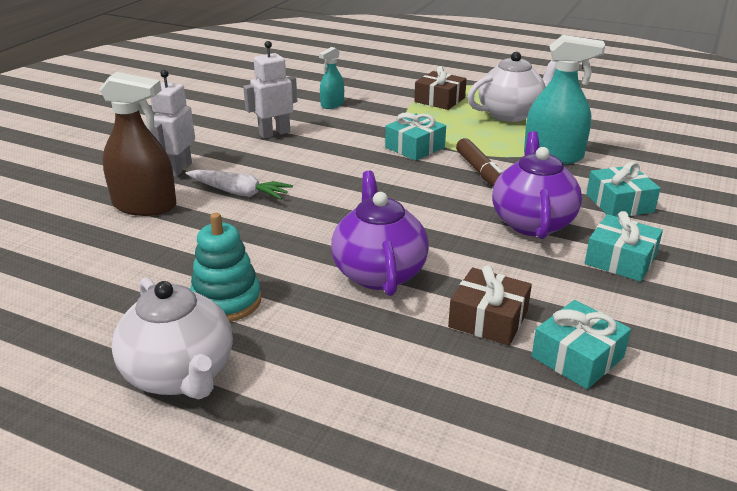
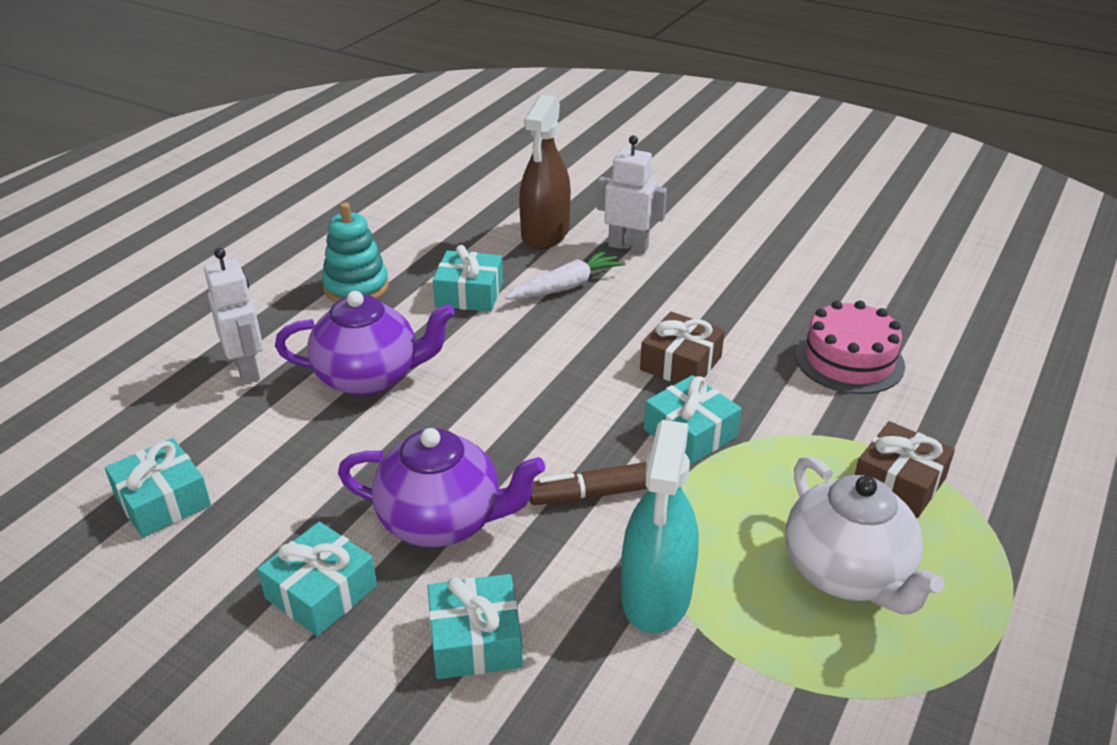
camera: 95 degrees right, 5 degrees up
white teapot [112,277,233,399] -> none
white carrot [186,170,293,199] -> white carrot turned 150 degrees counterclockwise [505,250,626,300]
white robot [243,41,297,139] -> white robot moved to [204,248,263,384]
turquoise spray bottle [319,47,344,109] -> pink cake [795,301,905,394]
brown gift [448,265,532,346] -> brown gift moved to [640,311,725,383]
none -> turquoise gift [433,245,503,312]

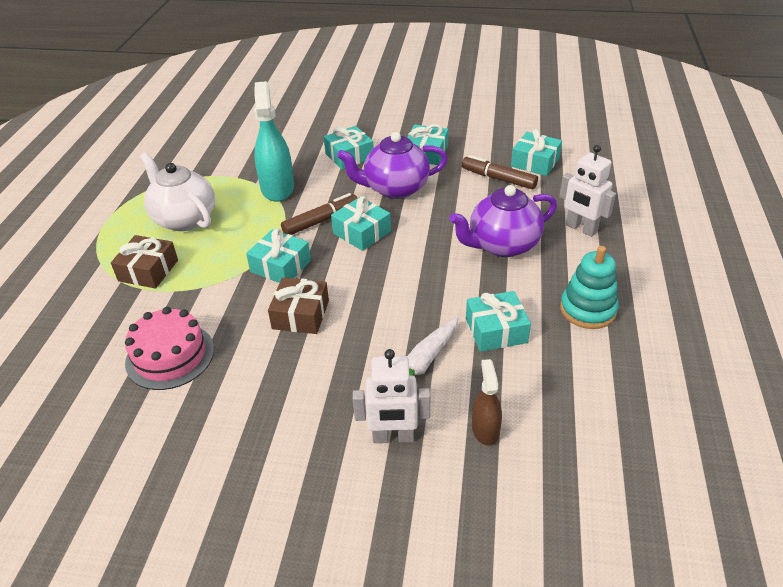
camera: 160 degrees right, 5 degrees up
brown spray bottle [519,95,571,249] -> brown spray bottle [472,359,502,446], size x0.55
none -> turquoise gift [331,196,391,251]
none -> brown marker [462,155,538,189]

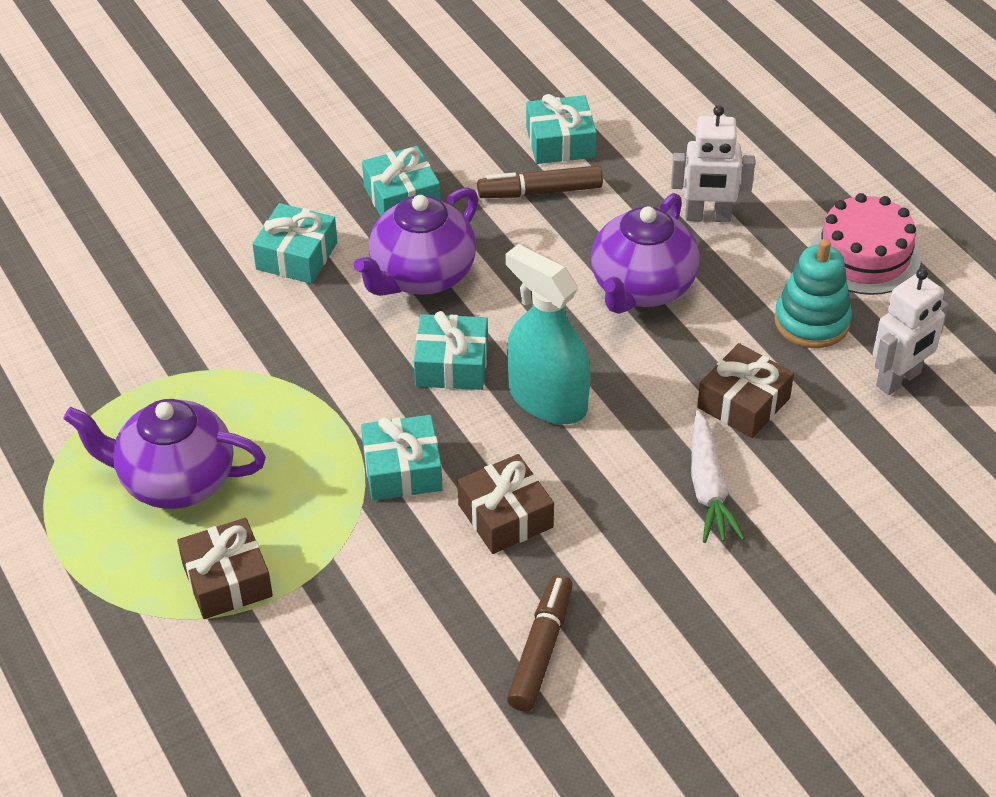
camera: 40 degrees left, 5 degrees up
pink cake [125,307,214,390] -> pink cake moved to [810,193,921,295]
white teapot [140,152,215,231] -> purple teapot [64,399,266,509]
turquoise spray bottle [254,81,294,202] -> turquoise spray bottle moved to [505,244,591,424]
brown marker [281,193,357,235] -> brown marker moved to [507,574,573,711]
white robot [353,349,430,443] -> white robot moved to [873,268,949,395]
turquoise gift [466,291,531,352] -> brown gift [697,343,794,438]
brown spray bottle [472,359,502,446] -> none

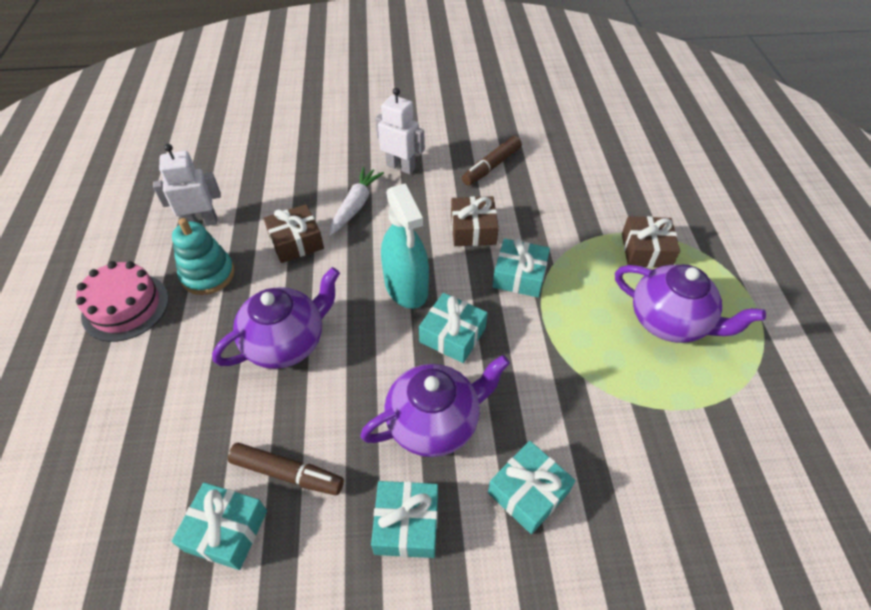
camera: 155 degrees left, 5 degrees up
white robot [671,105,755,222] -> white robot moved to [375,88,425,174]

